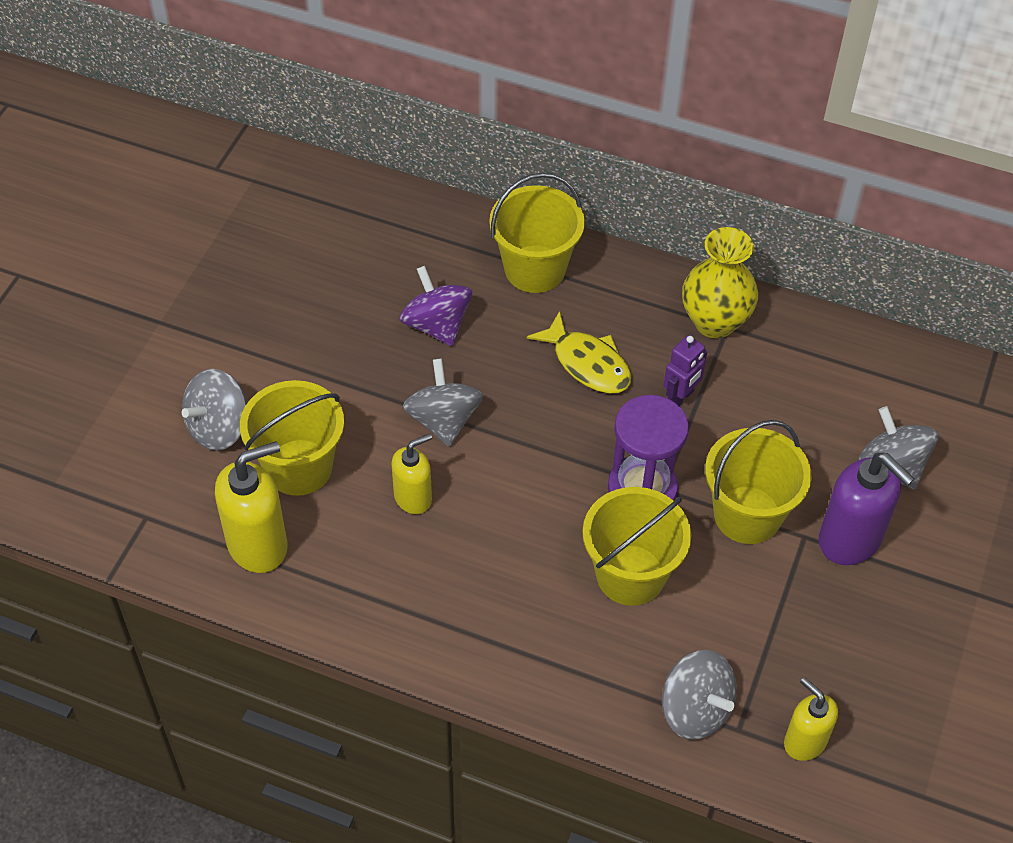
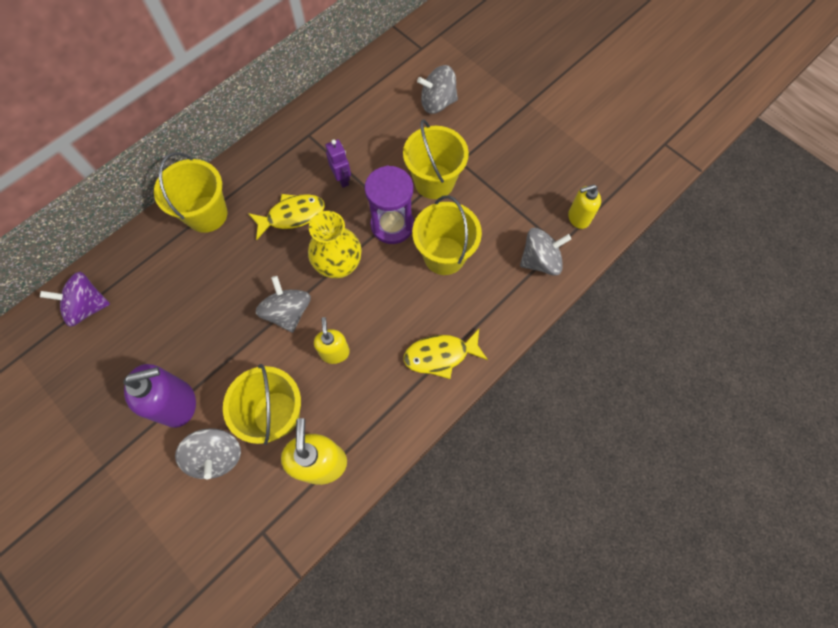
camera: 65 degrees left, 15 degrees up
purple spinning top [400,266,472,346] -> purple spinning top moved to [40,272,110,327]
grey spinning top [403,358,483,447] -> grey spinning top turned 60 degrees clockwise [256,276,311,333]
yellow vase [682,227,758,338] -> yellow vase moved to [308,211,361,279]
purple soap dispenser [819,453,915,565] -> purple soap dispenser moved to [123,364,196,428]
none -> yellow fish [403,329,488,379]

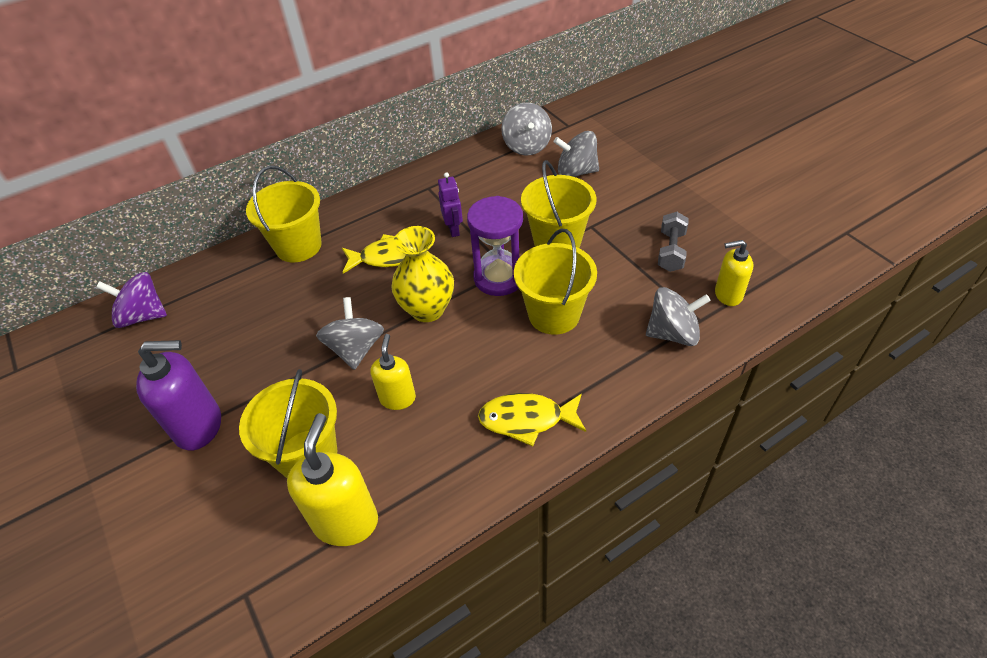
camera: 15 degrees right, 20 degrees down
grey spinning top [175,428,241,479] -> grey spinning top moved to [501,103,552,156]
none -> grey dumbbell [658,212,689,272]

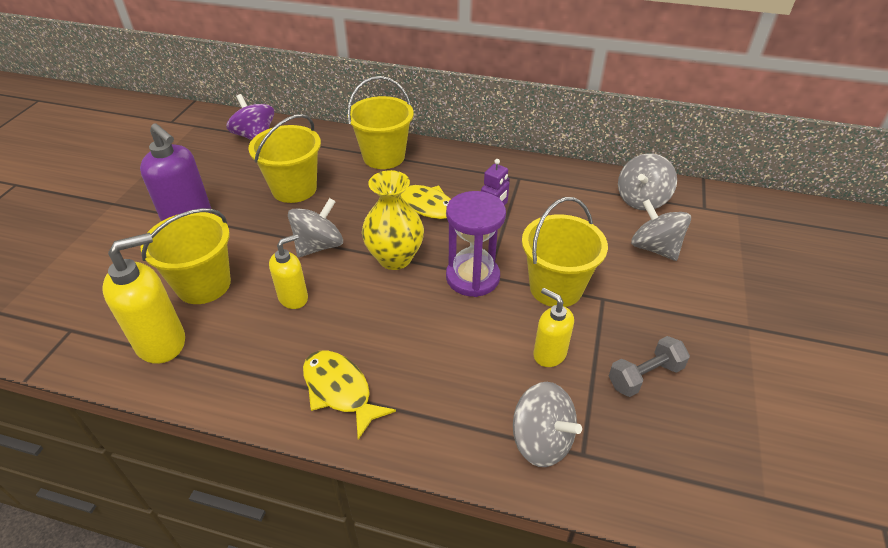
camera: 45 degrees right, 5 degrees down
yellow bucket [514,229,597,335] -> yellow bucket moved to [249,114,321,203]
yellow soap dispenser [715,240,753,306] -> yellow soap dispenser moved to [534,288,574,367]

